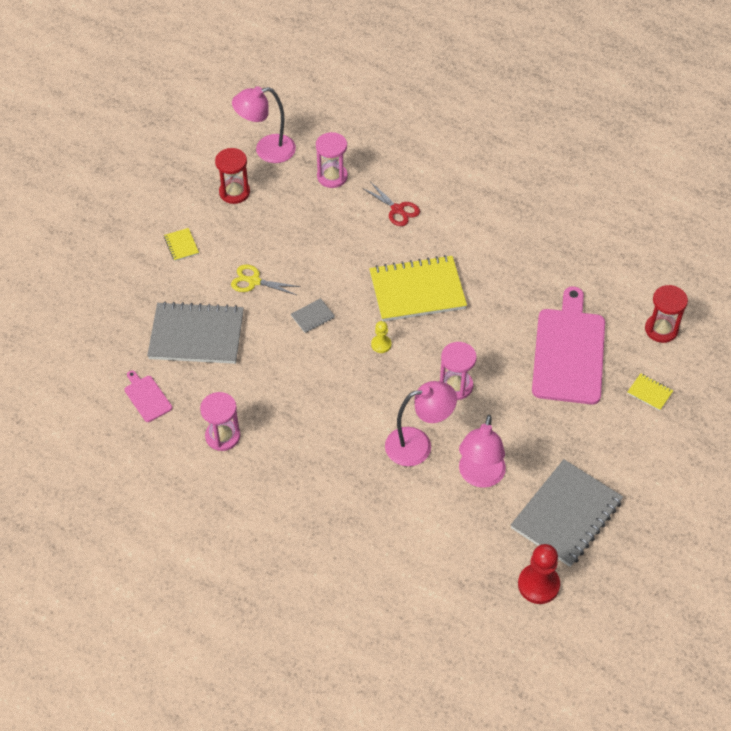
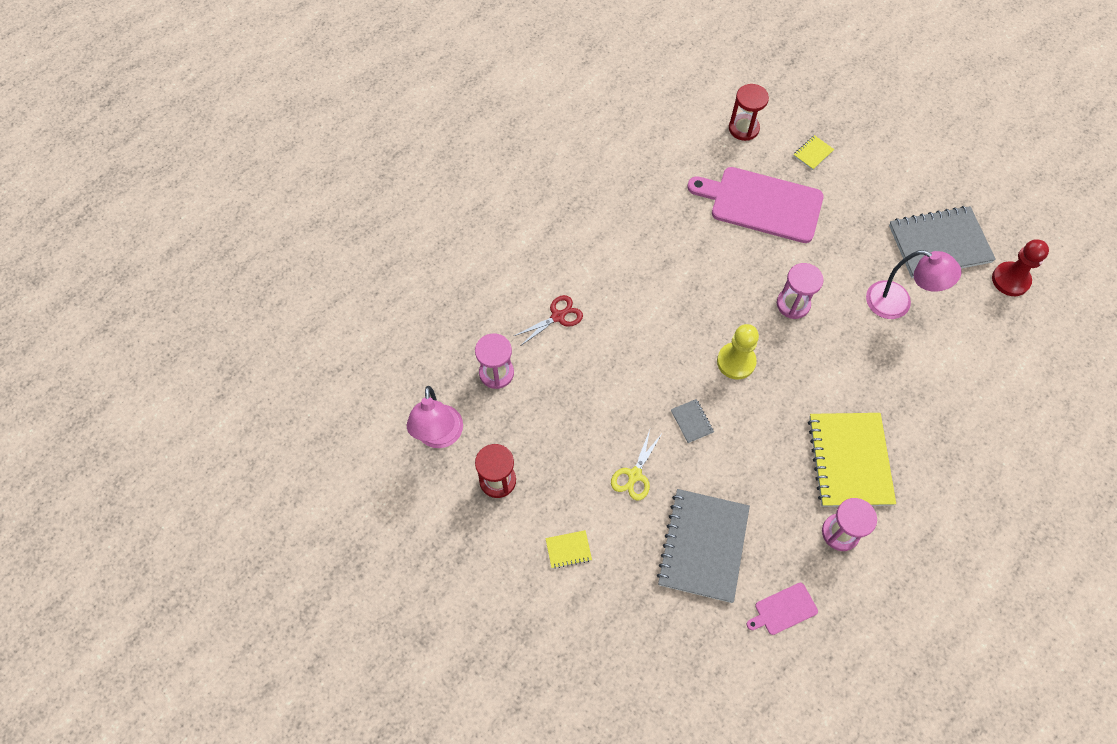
camera: 80 degrees left, 10 degrees up
yellow notebook [369,255,467,321] -> yellow notebook moved to [808,413,896,507]
yellow pawn [371,321,391,353] -> yellow pawn [717,324,759,380], size x1.83
pink lamp [385,381,457,466] -> none
grey notebook [511,459,623,567] -> grey notebook turned 60 degrees counterclockwise [889,206,996,278]

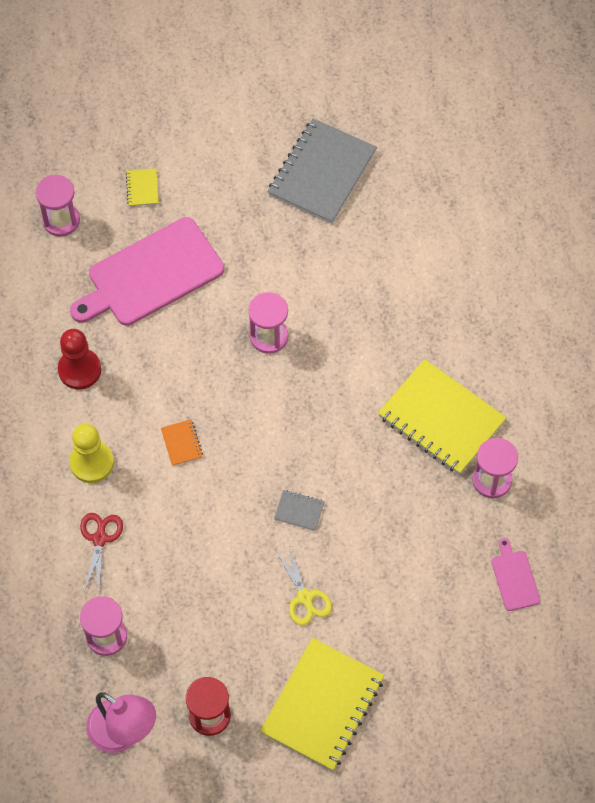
camera: 50 degrees left, 0 degrees up
yellow notebook [545,530,592,569] -> yellow notebook [260,638,384,771], size x2.43
grey notebook [657,489,750,603] -> none
yellow pawn [717,324,759,380] -> yellow pawn moved to [69,423,114,483]
red hourglass [729,84,769,141] -> pink hourglass [36,175,80,237]
pink cutting board [747,583,818,635] -> pink cutting board turned 150 degrees clockwise [491,538,540,611]
pink lamp [866,250,961,319] -> none
red pawn [992,239,1049,296] -> red pawn moved to [58,329,101,390]
none -> orange notebook [161,420,203,466]

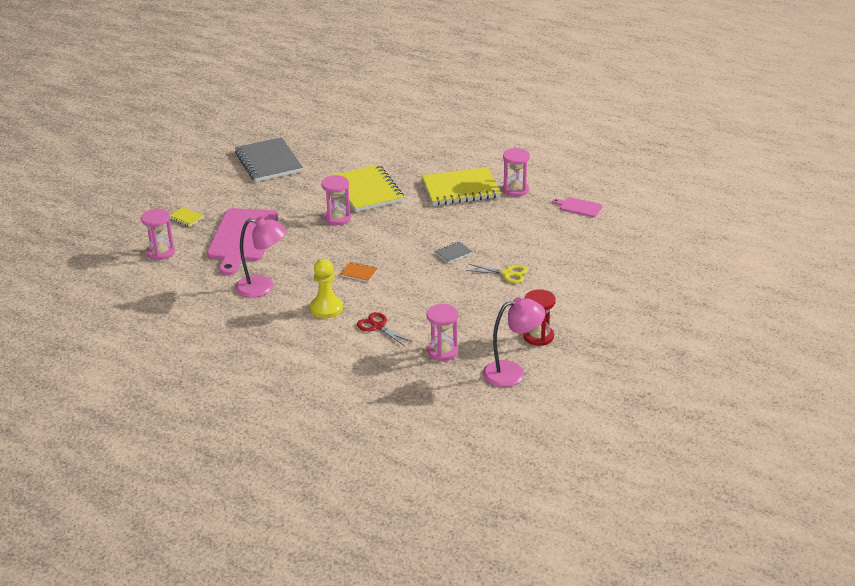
camera: 50 degrees left, 30 degrees down
red pawn [58,329,101,390] -> pink lamp [235,217,286,298]
yellow notebook [260,638,384,771] -> yellow notebook moved to [332,165,404,212]

